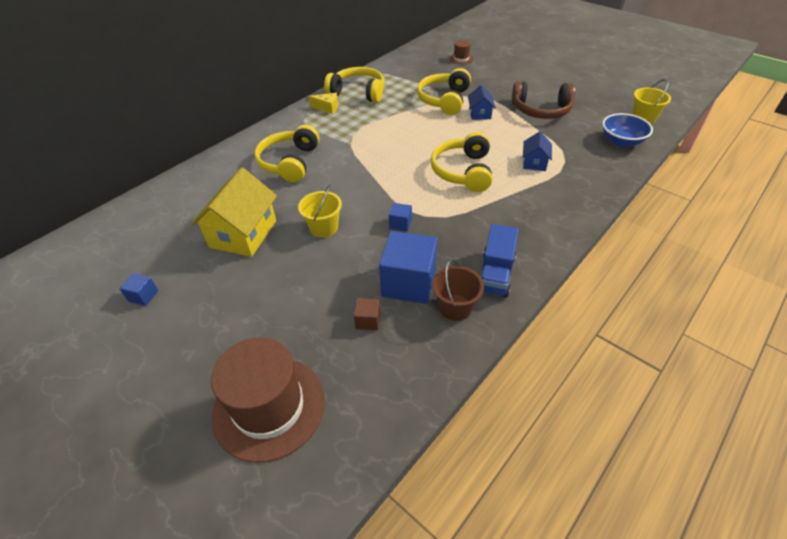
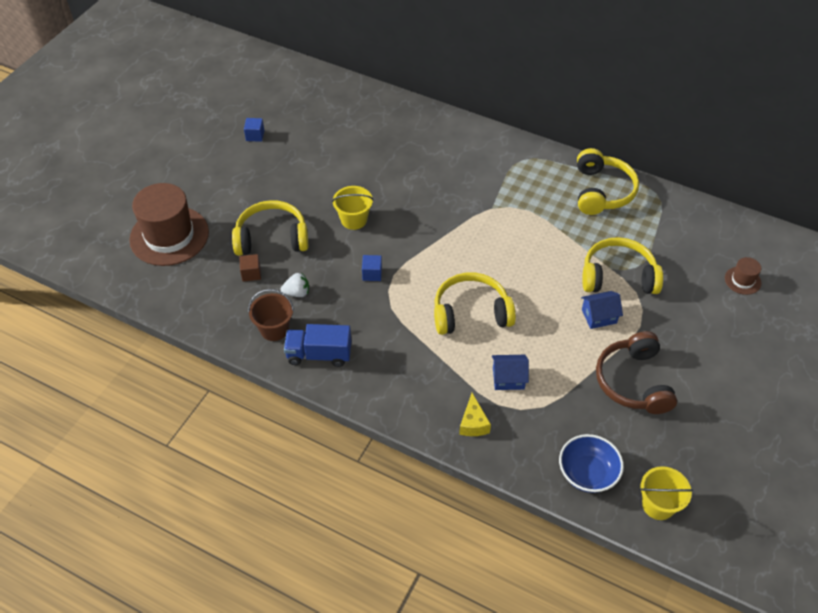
camera: 75 degrees right, 5 degrees up
yellow house [191,168,277,257] -> none
yellow headphones [254,125,319,182] -> yellow headphones moved to [232,200,308,256]
yellow cheese [308,93,338,114] -> yellow cheese moved to [459,393,491,436]
blue cube [379,231,438,304] -> white strawberry [281,273,309,297]

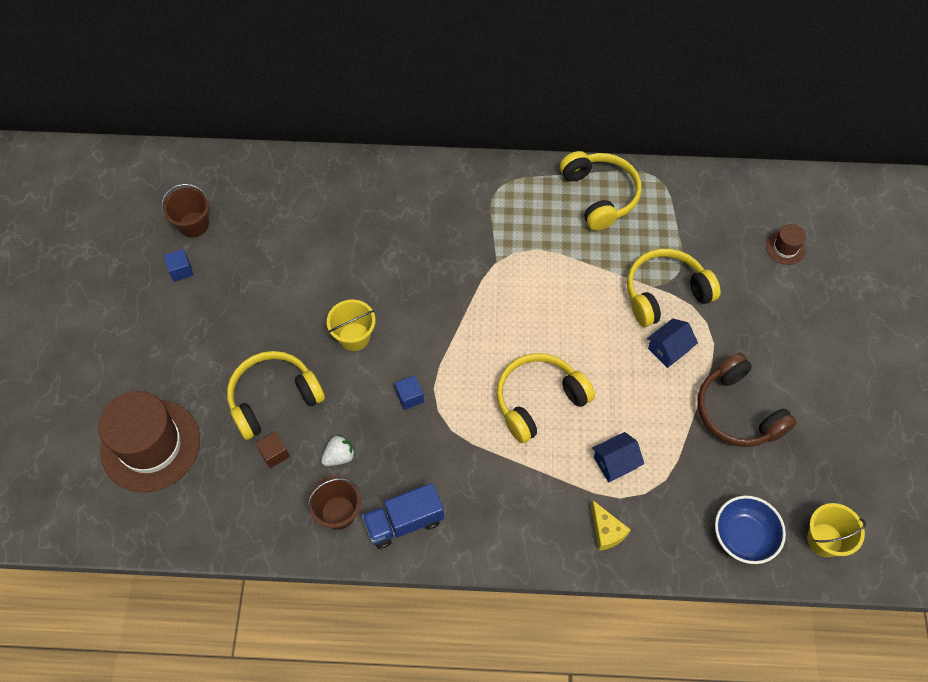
camera: 25 degrees left, 10 degrees up
none -> brown bucket [161,183,210,238]

